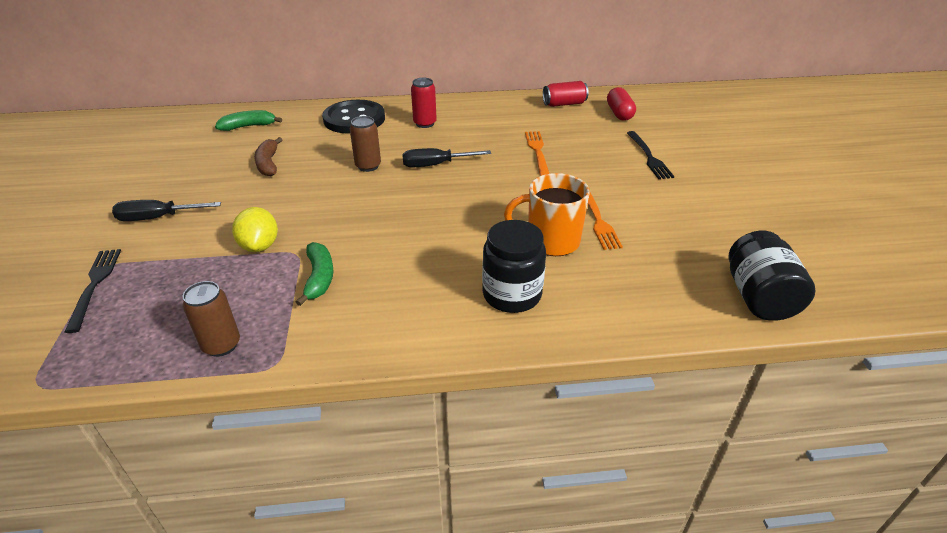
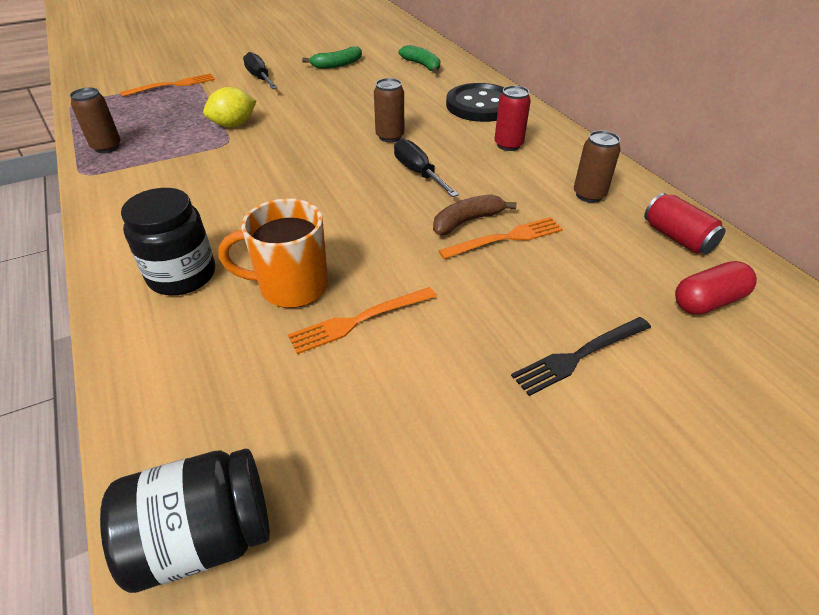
camera: 70 degrees right, 5 degrees up
black fork [65,249,121,333] -> orange fork [120,73,215,97]
brown banana [254,137,282,176] -> brown banana moved to [433,194,516,235]
green banana [296,242,333,306] -> green banana moved to [302,46,362,69]
orange mug [504,173,590,256] -> orange mug turned 75 degrees counterclockwise [218,198,328,308]
none -> brown can [574,131,621,203]

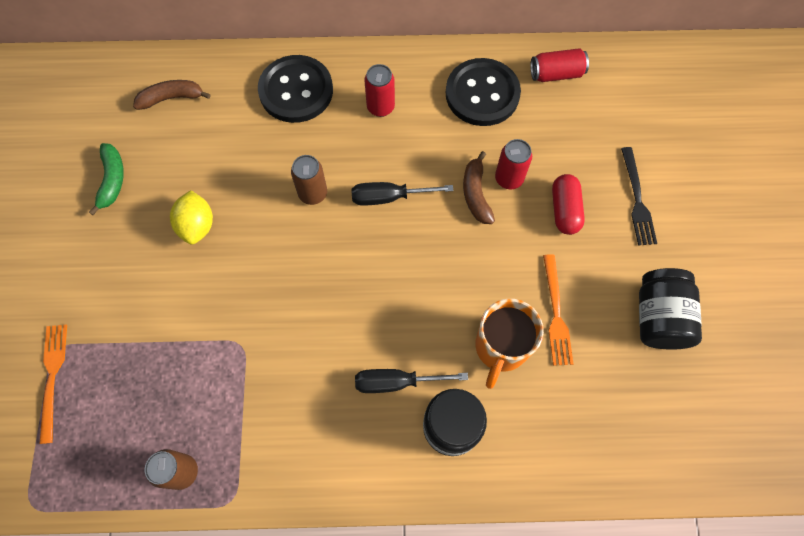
camera: 65 degrees left, 25 degrees up
black jar [100,449,270,593] -> black jar moved to [639,268,702,350]
yellow lemon [203,87,256,127] -> yellow lemon moved to [170,190,213,244]
black screwdriver [243,52,278,89] -> black screwdriver moved to [355,369,468,393]
green banana [399,45,440,73] -> brown banana [133,80,211,110]
orange fork [438,217,563,259] -> red can [495,139,532,189]
brown can [574,131,621,203] -> black button [446,58,521,126]
red capsule [675,261,757,315] -> red capsule moved to [552,174,585,235]

